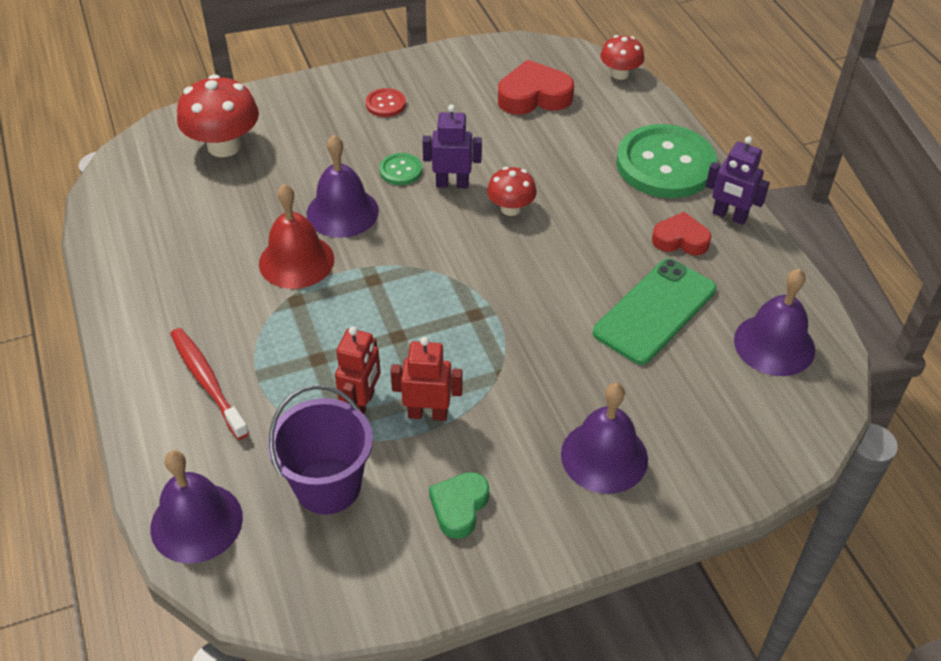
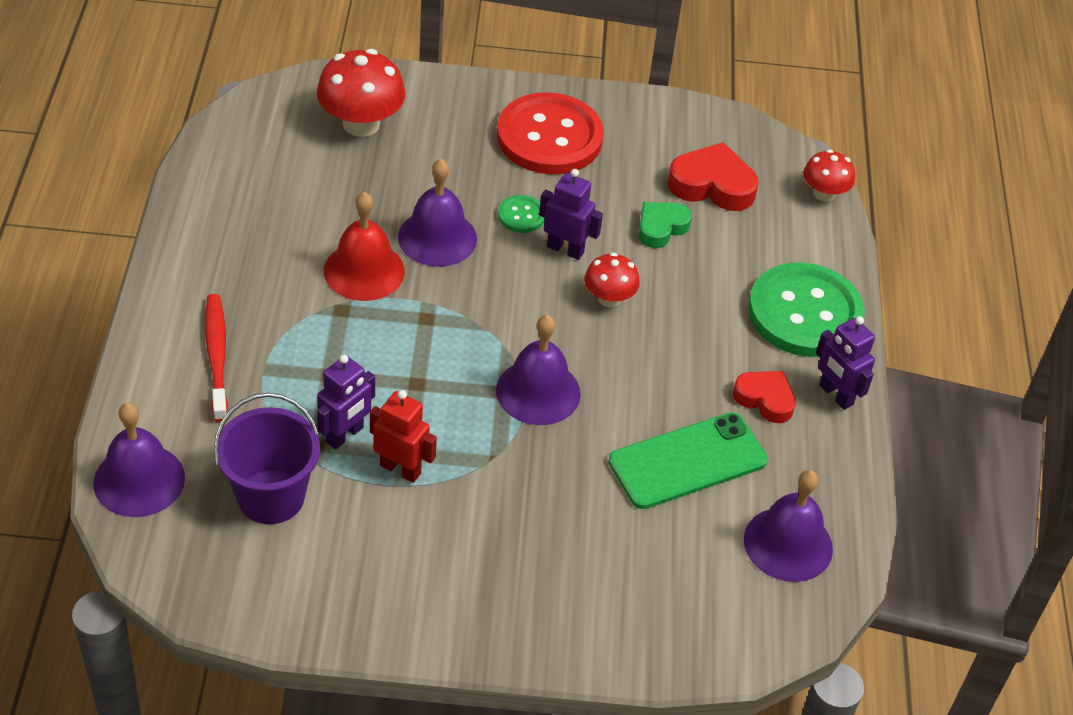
camera: 20 degrees right, 0 degrees up
red robot [335,326,381,414] -> purple robot [317,355,375,449]
red button [366,88,406,117] -> red button [497,92,604,174], size x2.32
green heart [429,472,489,539] -> green heart moved to [638,202,692,248]
purple bell [561,383,648,494] -> purple bell moved to [496,315,581,425]

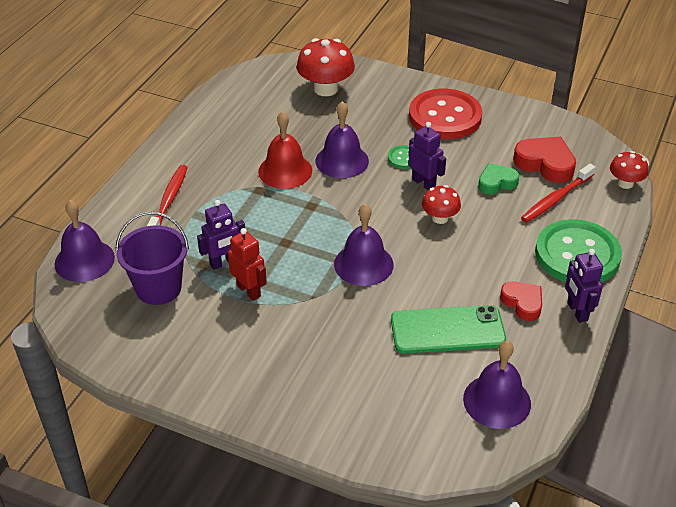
camera: 25 degrees right, 5 degrees down
none -> red toothbrush [521,164,596,223]

